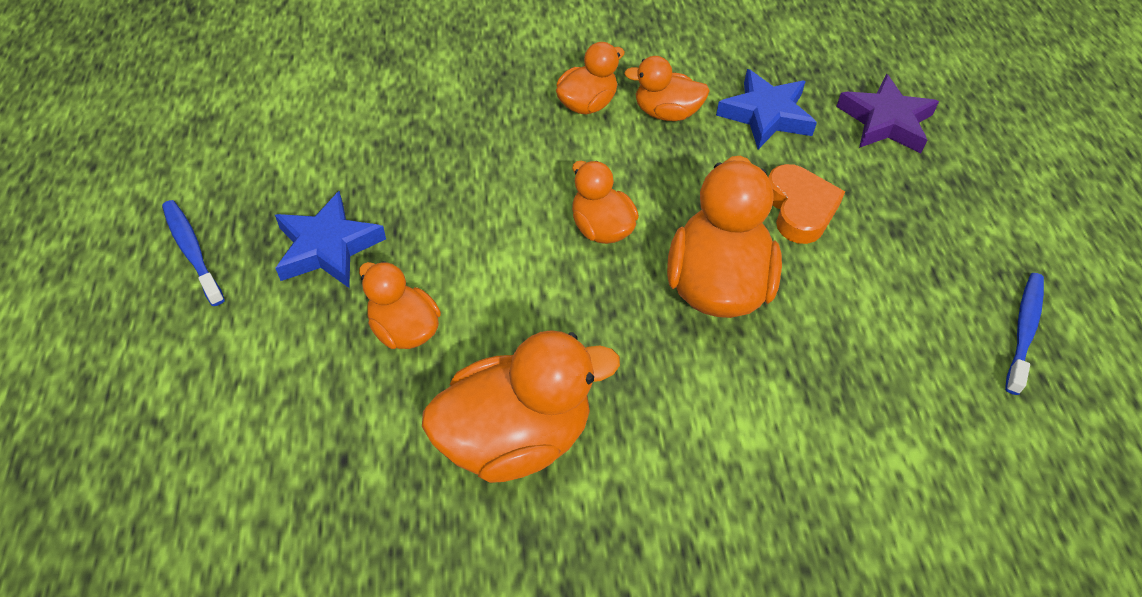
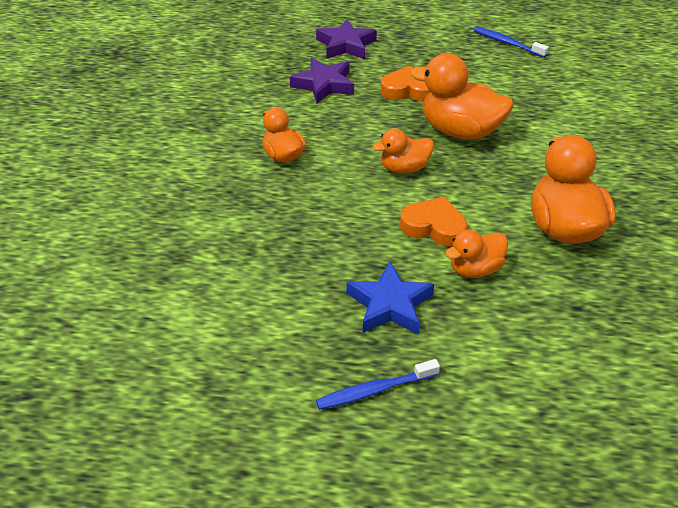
camera: 75 degrees left, 10 degrees down
orange duck [624,56,710,121] -> none
blue star [716,69,817,149] -> purple star [290,58,354,104]
none -> orange heart [400,197,467,247]

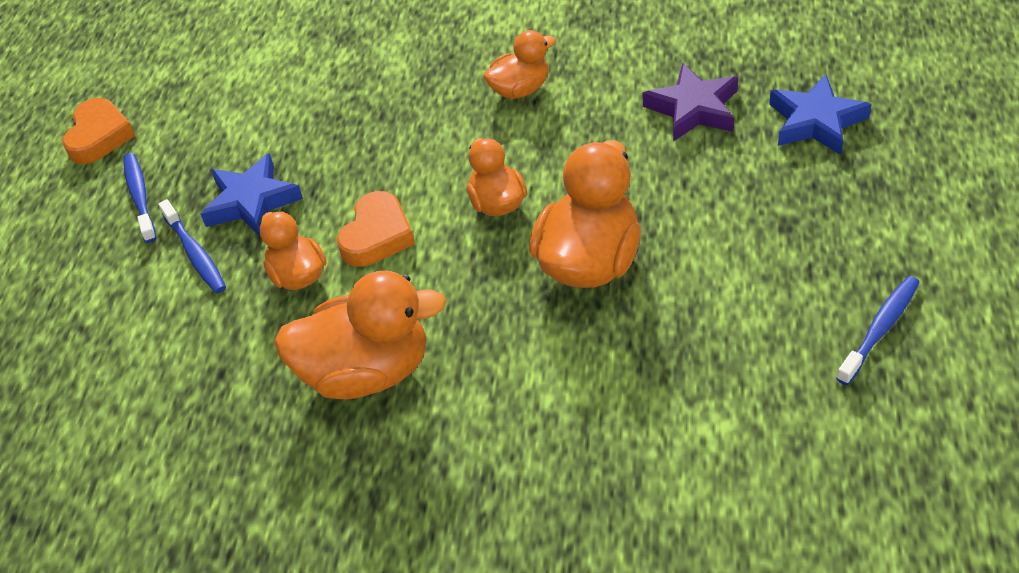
camera: 95 degrees right, 5 degrees up
purple star [316,19,377,59] -> blue star [769,75,872,155]
orange heart [381,65,430,101] -> orange heart moved to [62,98,135,164]
none -> blue toothbrush [158,199,226,293]

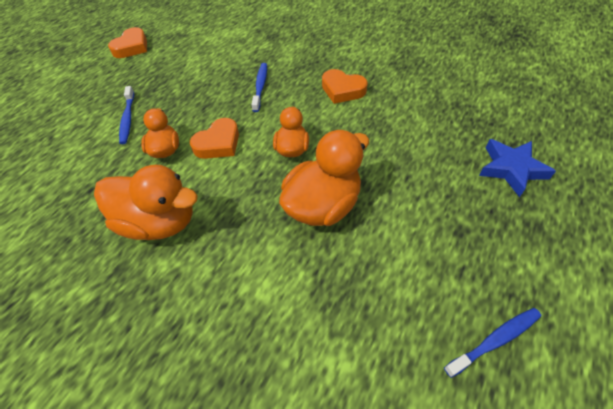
camera: 20 degrees right, 5 degrees up
blue toothbrush [124,153,156,243] -> blue toothbrush moved to [251,63,267,112]
blue star [201,153,303,237] -> none
orange duck [483,30,556,99] -> orange heart [322,69,368,104]
purple star [643,63,738,142] -> none

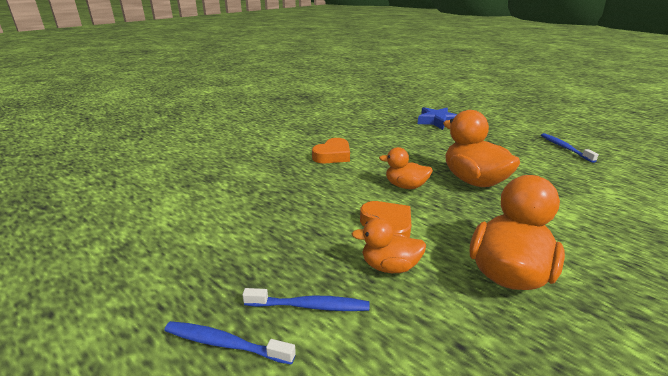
camera: 80 degrees left, 25 degrees down
orange heart [108,27,147,58] -> none
blue toothbrush [251,63,267,112] -> blue toothbrush moved to [164,321,296,365]

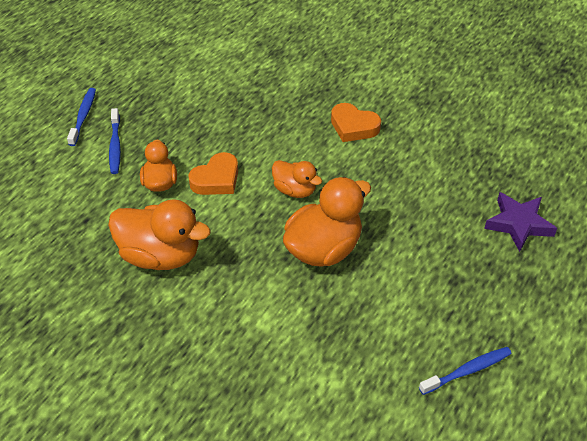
camera: 80 degrees right, 20 degrees up
orange duck [379,147,433,189] -> orange duck turned 120 degrees clockwise [272,160,322,198]
blue star [417,107,457,130] -> purple star [484,192,557,252]

